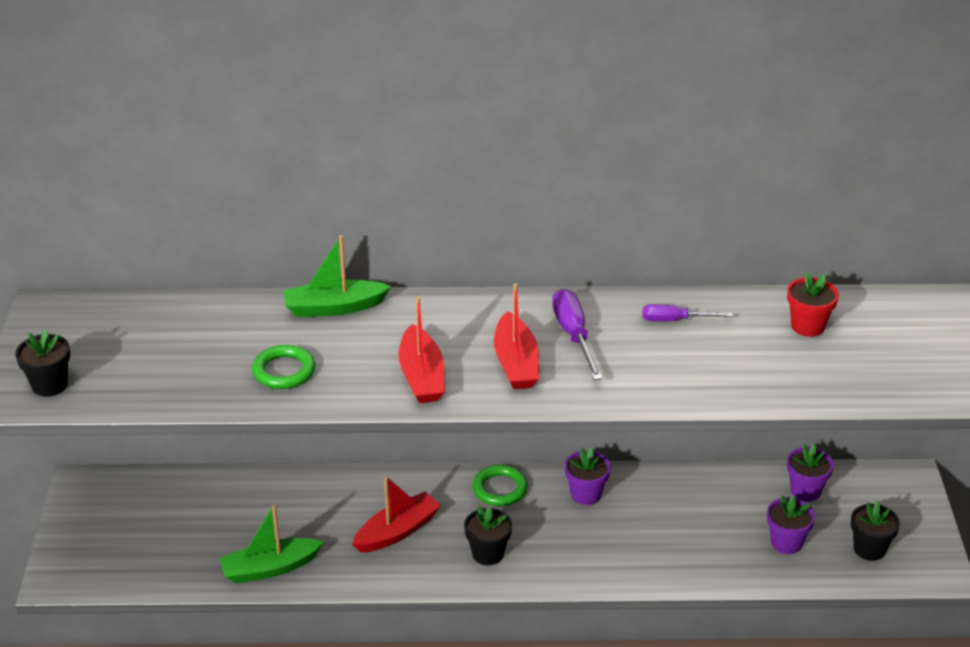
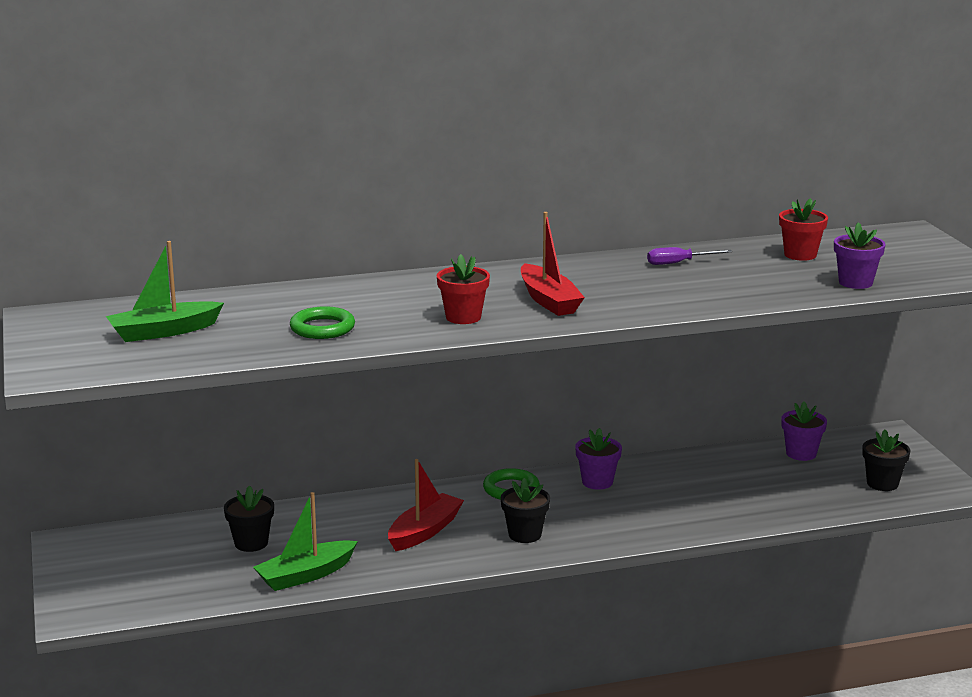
camera: 15 degrees left, 15 degrees down
black flower pot [15,329,70,397] -> black flower pot moved to [224,485,274,552]
green boat [283,235,391,317] -> green boat moved to [106,241,224,342]
red boat [399,296,445,403] -> red flower pot [437,254,490,324]
purple screwdriver [552,289,602,380] -> none
purple flower pot [767,495,815,554] -> purple flower pot moved to [834,222,886,289]

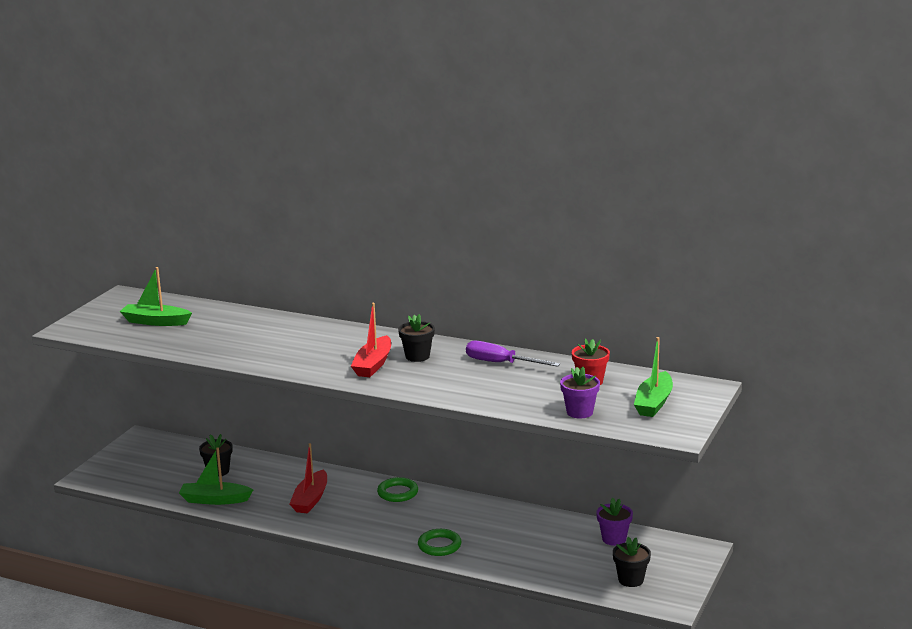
camera: 40 degrees right, 0 degrees up
green ring [290,306,355,339] -> green ring moved to [418,529,462,556]
red boat [388,459,464,551] -> red boat turned 120 degrees clockwise [290,443,327,513]
red flower pot [437,254,490,324] -> none
black flower pot [501,478,550,543] -> black flower pot moved to [398,314,435,362]
purple flower pot [575,428,622,490] -> none
purple screwdriver [647,247,733,265] -> purple screwdriver [466,341,560,367], size x1.51
none -> green boat [634,337,673,417]

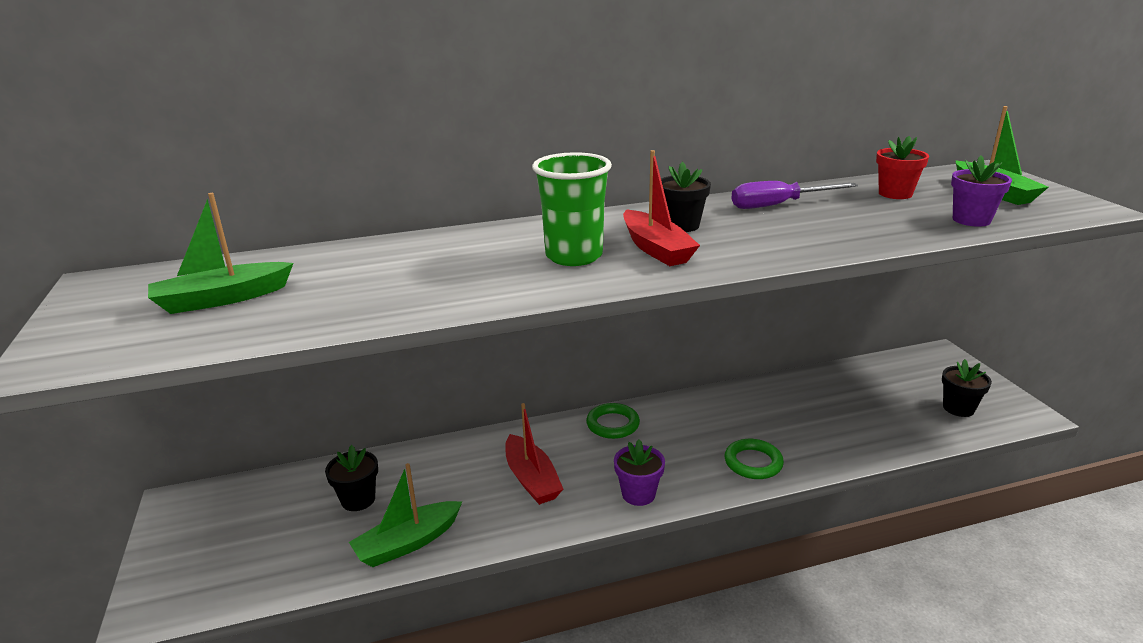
camera: 40 degrees left, 5 degrees up
purple flower pot [596,498,633,546] -> purple flower pot moved to [614,440,665,506]
none -> green cup [532,152,612,266]

